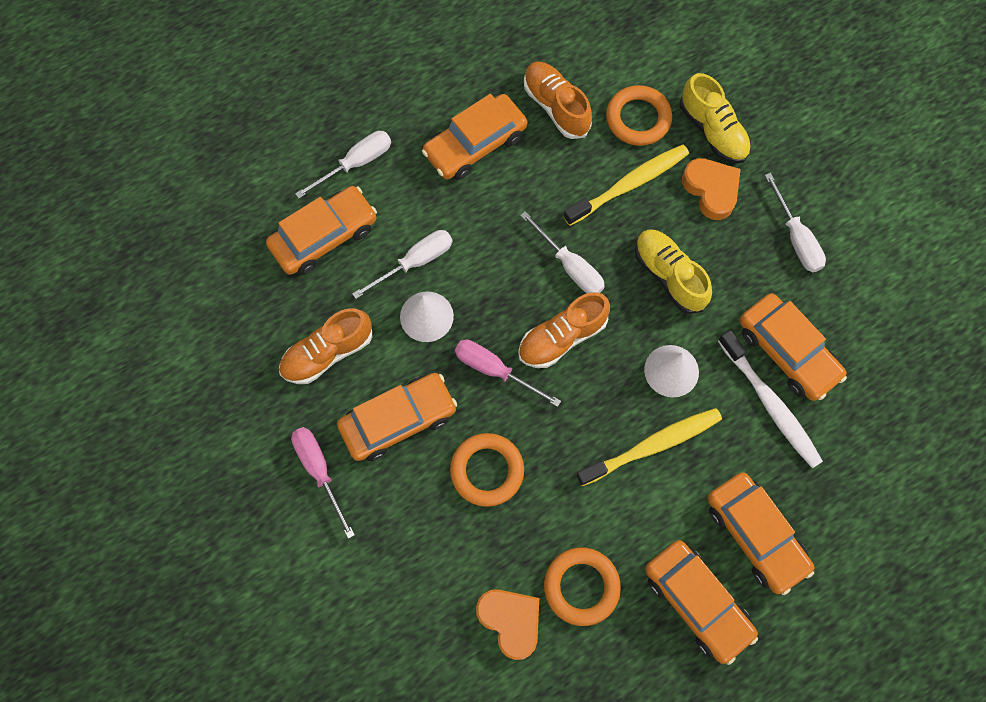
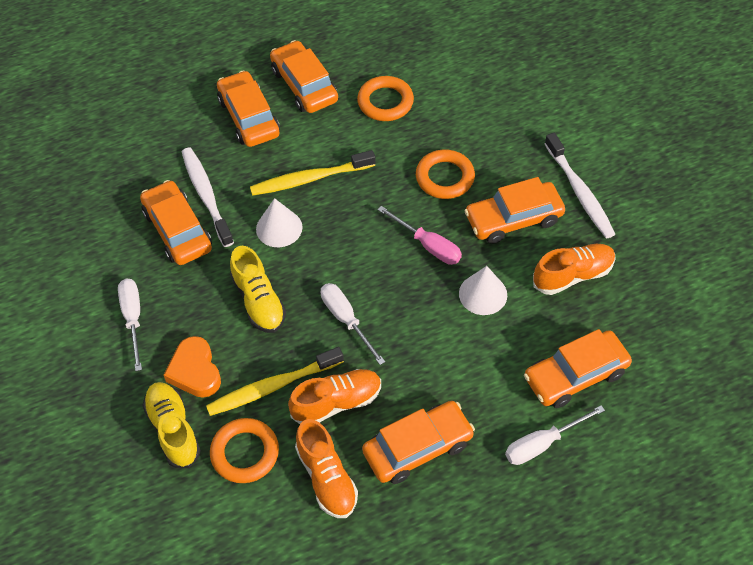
camera: 170 degrees left, 15 degrees down
pink screwdriver [291,427,355,539] -> white toothbrush [545,133,615,239]
white screwdriver [352,230,453,299] -> none
orange heart [476,589,539,660] -> none
orange shoe [518,292,610,368] -> orange shoe moved to [288,369,381,424]

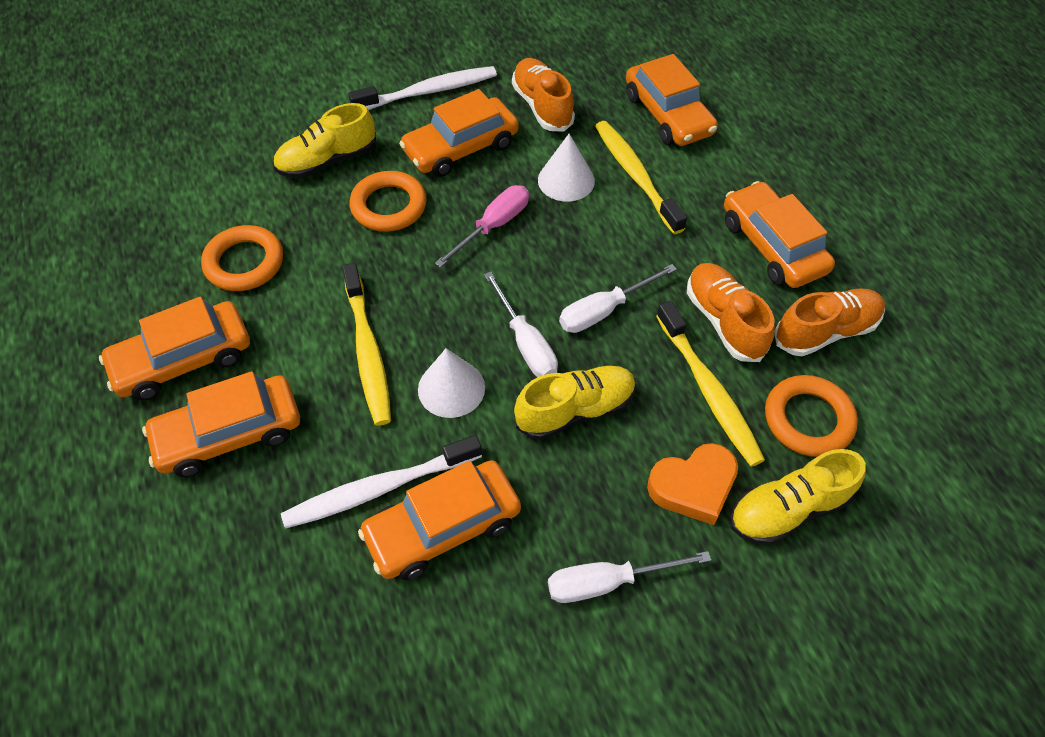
camera: 90 degrees left, 0 degrees up
orange car [464,177,565,244] -> orange car turned 75 degrees clockwise [399,89,519,177]
white screwdriver [505,405,605,465] -> white screwdriver moved to [484,272,558,377]
none -> yellow shoe [273,103,376,178]
none -> yellow toothbrush [595,121,687,234]

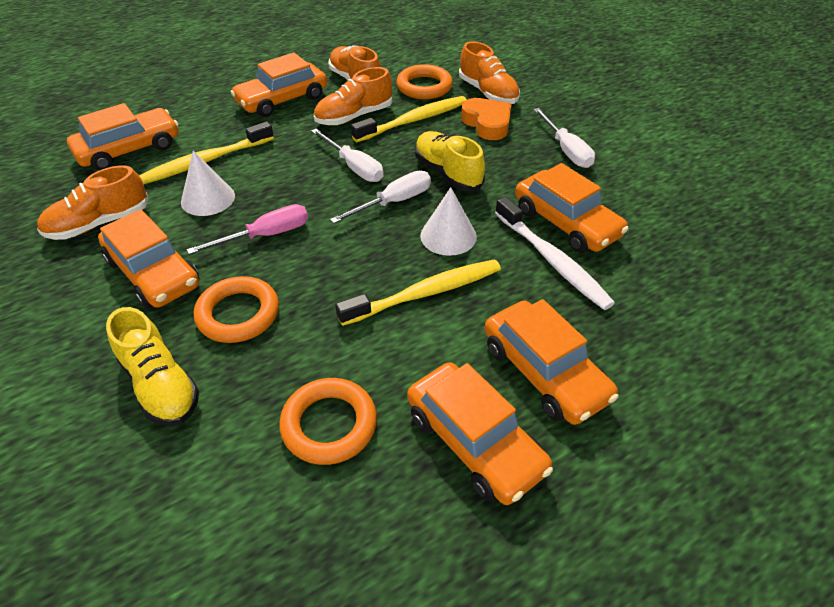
camera: 100 degrees left, 10 degrees down
white toothbrush [348,66,497,110] -> none
pink screwdriver [435,185,529,268] -> pink screwdriver turned 120 degrees clockwise [187,204,308,255]
yellow shoe [730,449,866,545] -> orange shoe [459,42,520,104]

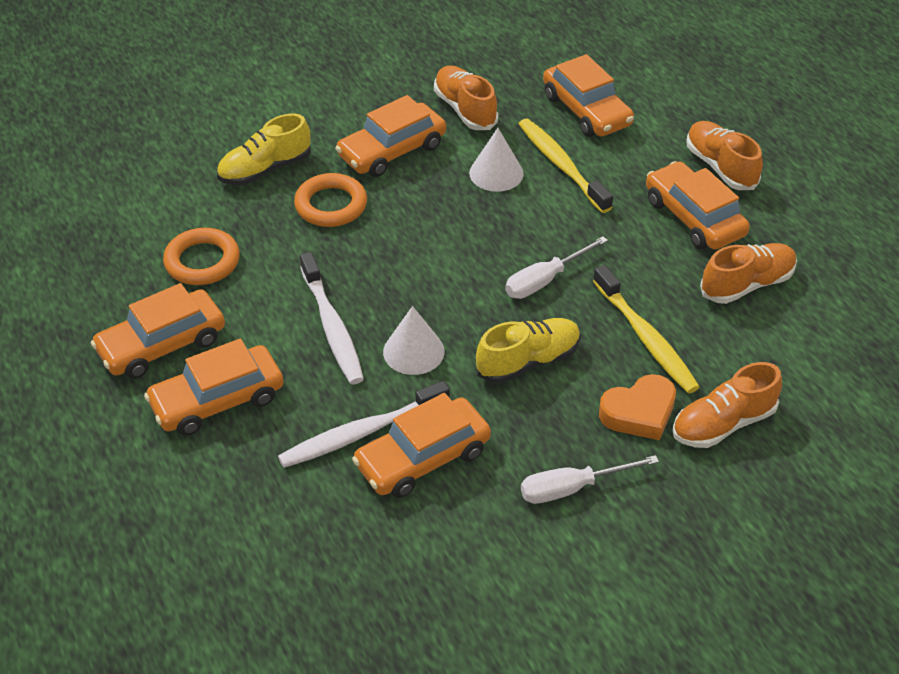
camera: 95 degrees right, 0 degrees up
pink screwdriver [187,204,308,255] -> none
orange shoe [314,67,392,125] -> orange shoe moved to [686,121,763,190]
white screwdriver [330,171,431,223] -> none
yellow toothbrush [335,259,501,326] -> white toothbrush [300,252,364,384]
orange ring [396,64,453,99] -> none

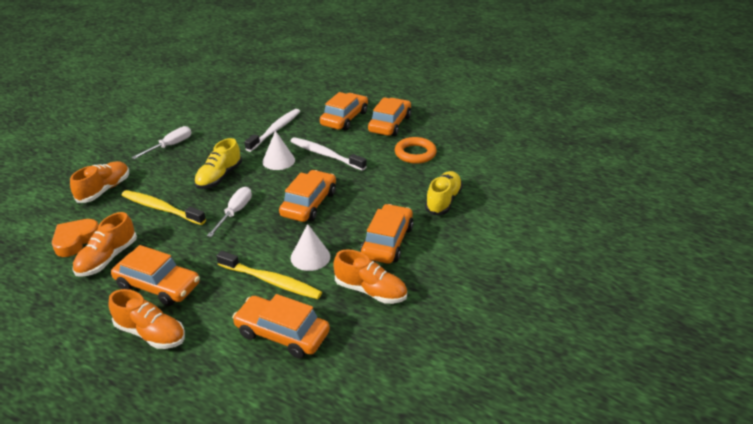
camera: 145 degrees right, 10 degrees down
orange ring [294,173,367,227] -> none
orange car [352,393,491,498] -> orange car moved to [279,170,336,222]
orange heart [599,374,676,440] -> orange heart moved to [52,219,99,257]

